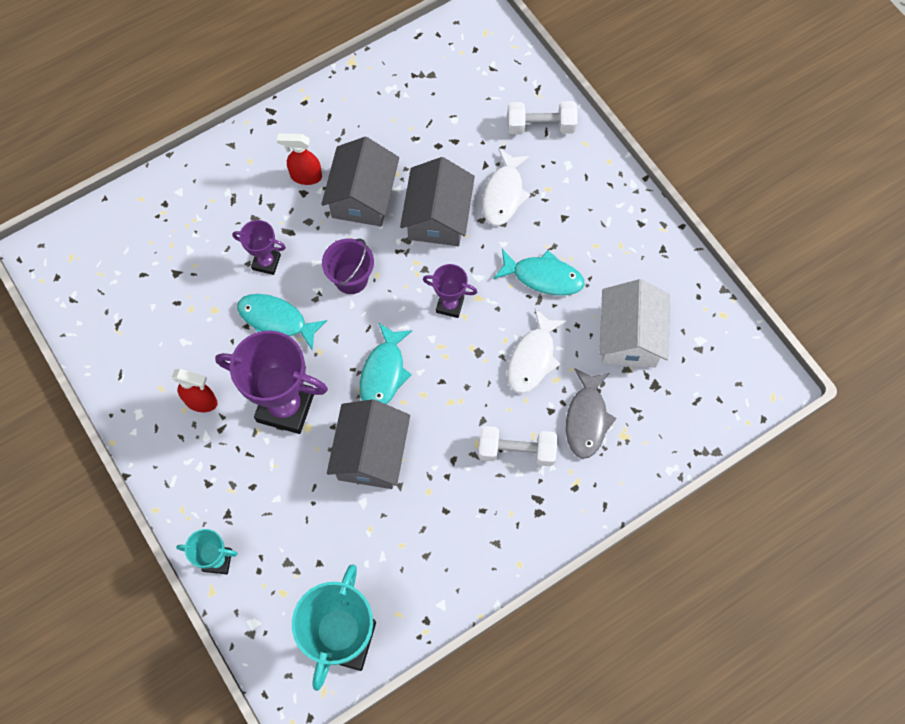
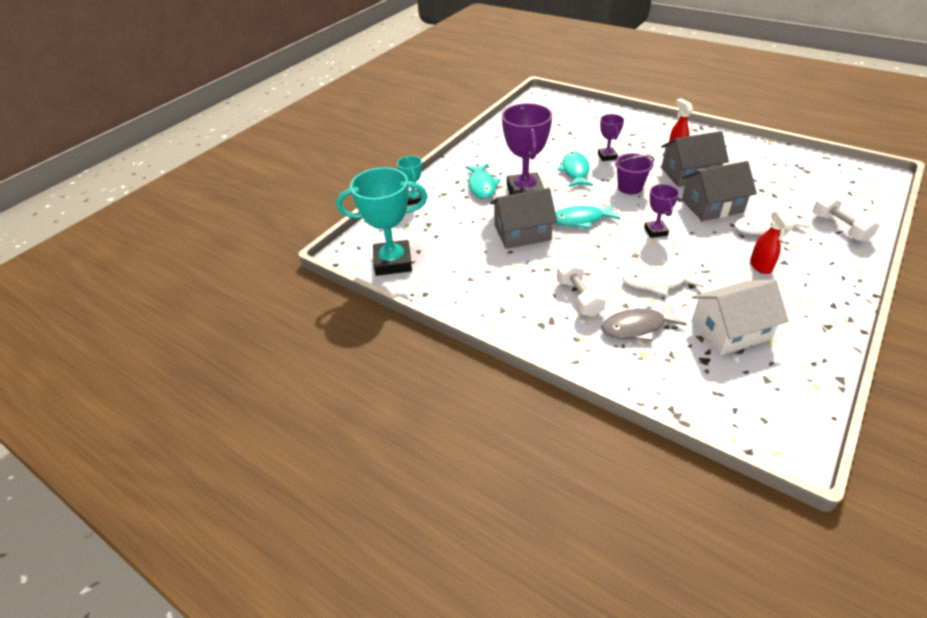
camera: 70 degrees right, 25 degrees down
red spray bottle [172,369,218,412] -> red spray bottle moved to [750,209,795,274]
turquoise fish [493,249,584,295] -> turquoise fish moved to [465,164,500,199]

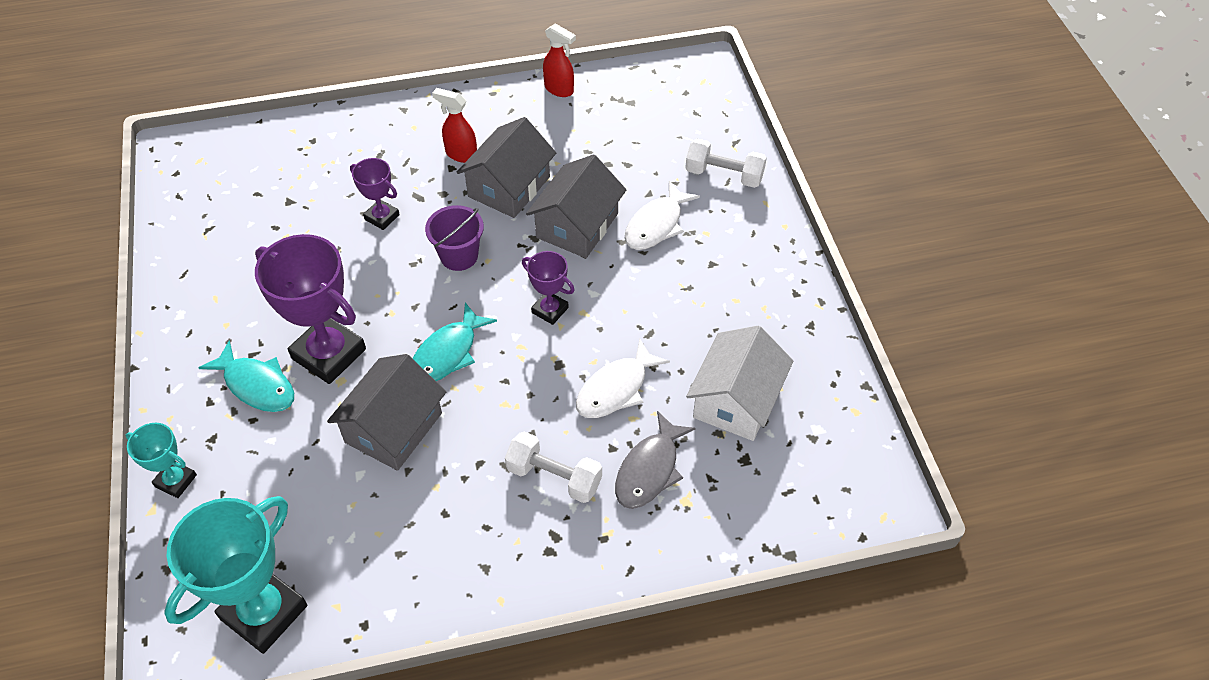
camera: 50 degrees left, 10 degrees up
turquoise fish [557,152,593,187] -> none
red spray bottle [750,209,795,274] -> red spray bottle moved to [543,23,576,97]

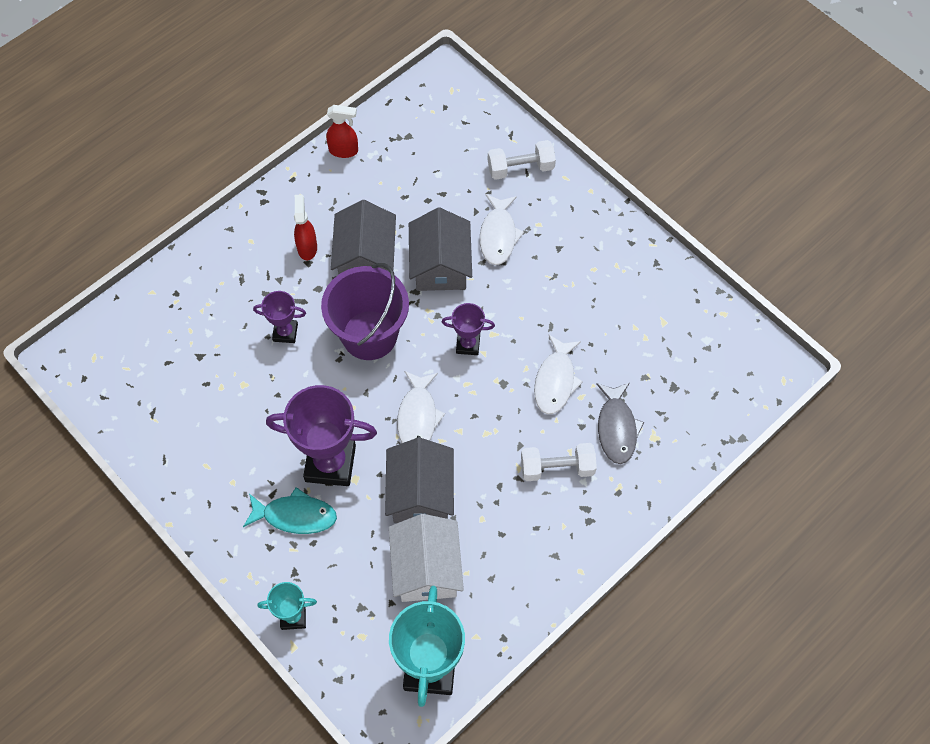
camera: 30 degrees left, 10 degrees up
turquoise fish [413,302,497,381] -> white fish [397,371,445,443]
purple bucket [425,205,484,271] -> purple bucket [321,263,409,360], size x1.72
red spray bottle [432,88,477,163] -> red spray bottle turned 90 degrees clockwise [294,195,317,260]
white house [686,326,793,441] -> white house moved to [389,514,464,602]

